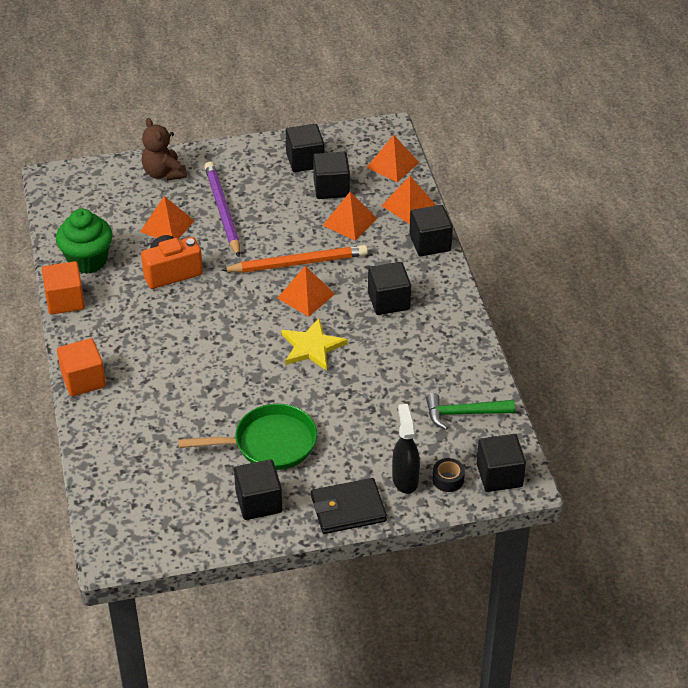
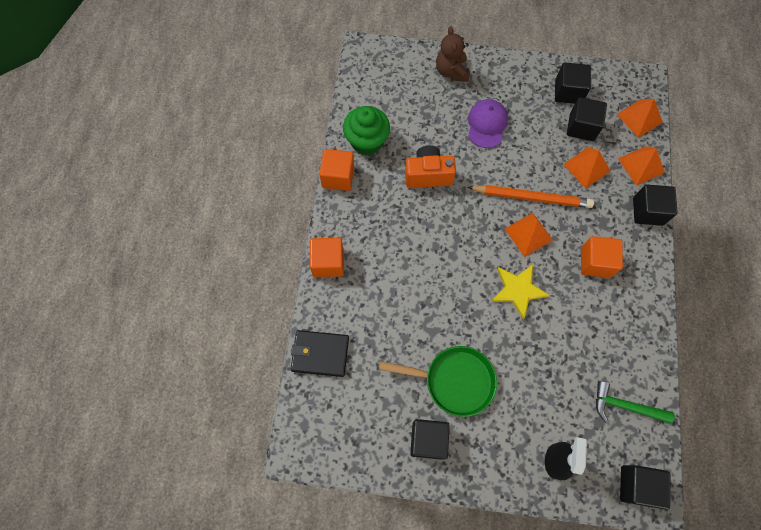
camera: 20 degrees right, 25 degrees up
orange pyramid [140,196,194,239] -> none
purple pencil [205,162,240,257] -> purple cap [468,99,508,148]
black wallet [311,478,387,534] -> black wallet moved to [291,330,349,377]
black cube [368,262,411,315] -> orange cube [581,236,623,278]
black tape [432,458,465,492] -> none

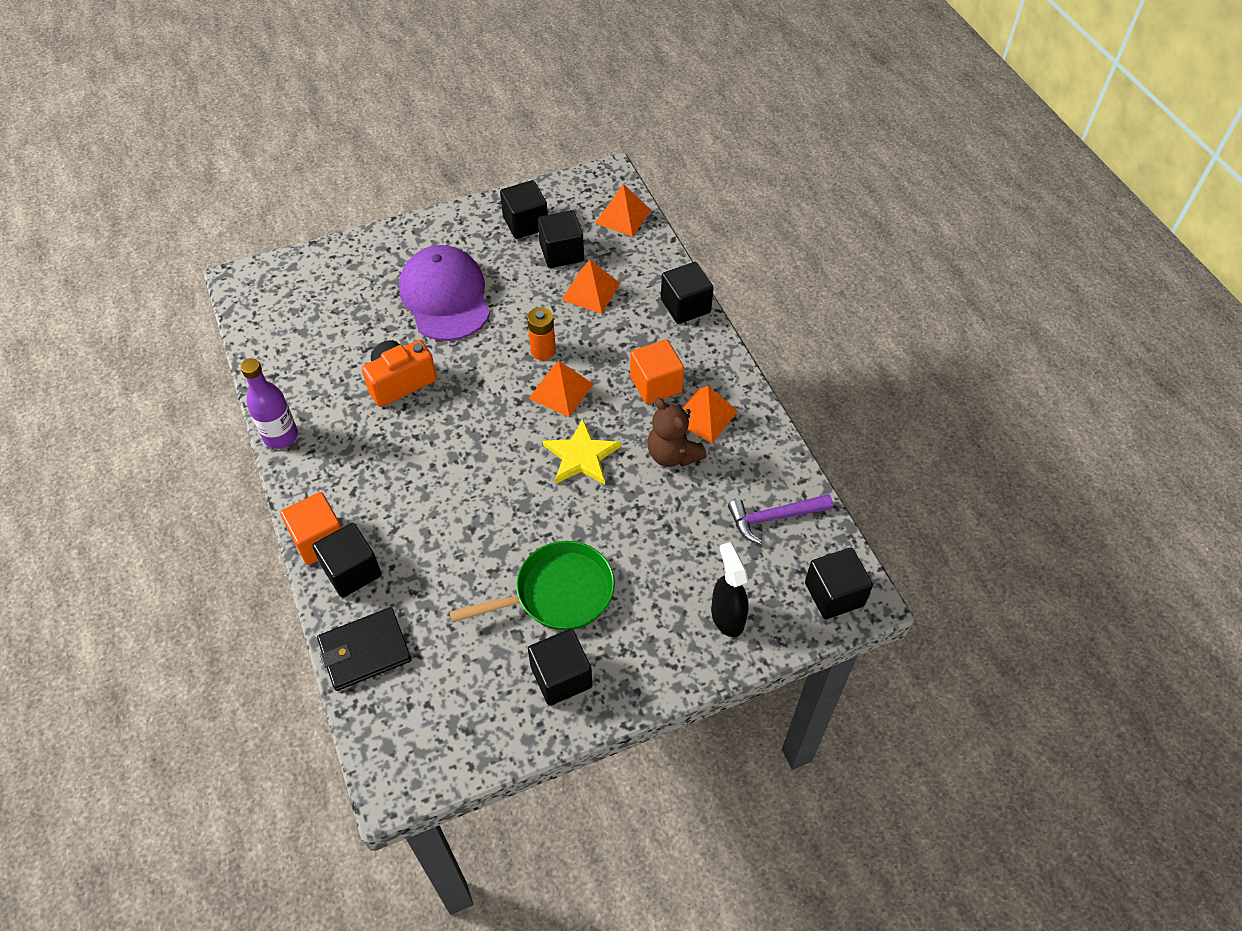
camera: 30 degrees left, 15 degrees down
orange cube [319,149,354,191] -> purple bottle [240,358,298,449]
green cupcake [343,106,390,155] -> none
brown teddy bear [436,26,470,82] -> brown teddy bear moved to [647,398,707,467]
orange pencil [467,185,594,208] -> orange battery [527,307,556,360]
purple cap [468,99,508,148] -> purple cap [399,245,490,341], size x1.58
green hammer [596,381,675,424] -> purple hammer [728,494,833,544]
orange pyramid [618,146,665,186] -> orange pyramid moved to [682,386,738,443]
none -> black cube [312,523,382,598]

